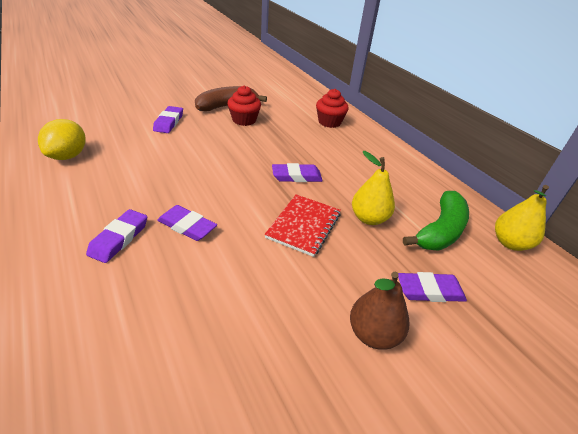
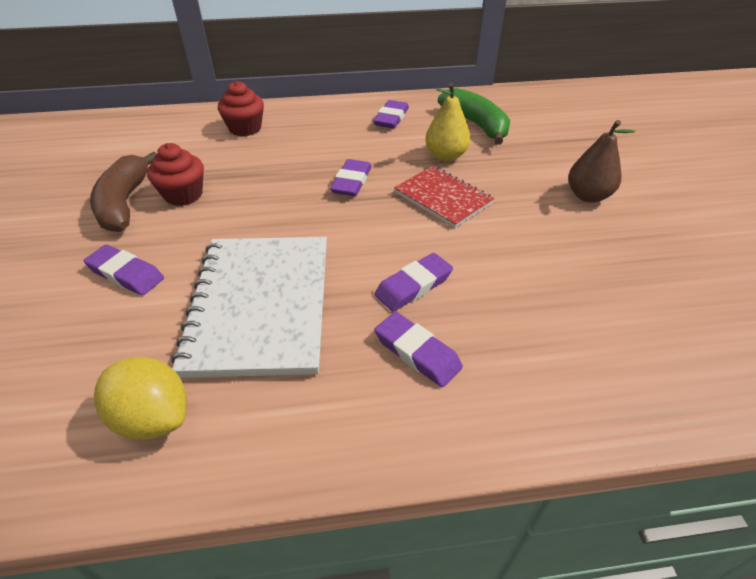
camera: 65 degrees left, 5 degrees up
purple eraser [398,272,467,302] -> purple eraser moved to [373,100,409,129]
yellow pear [495,185,549,251] -> none
none -> white notebook [171,237,327,378]

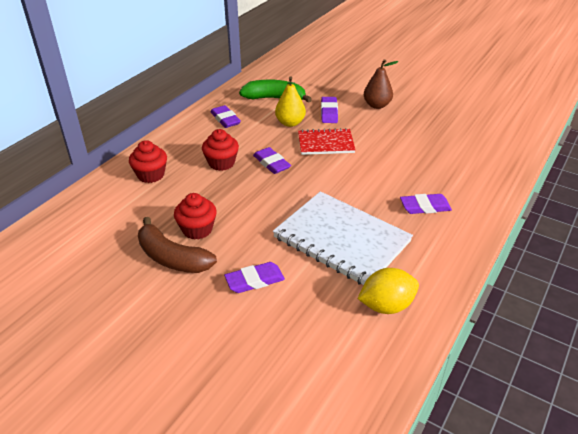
camera: 50 degrees left, 5 degrees down
purple eraser [374,253,453,312] -> purple eraser moved to [321,97,338,123]
none -> red cupcake [202,129,239,171]

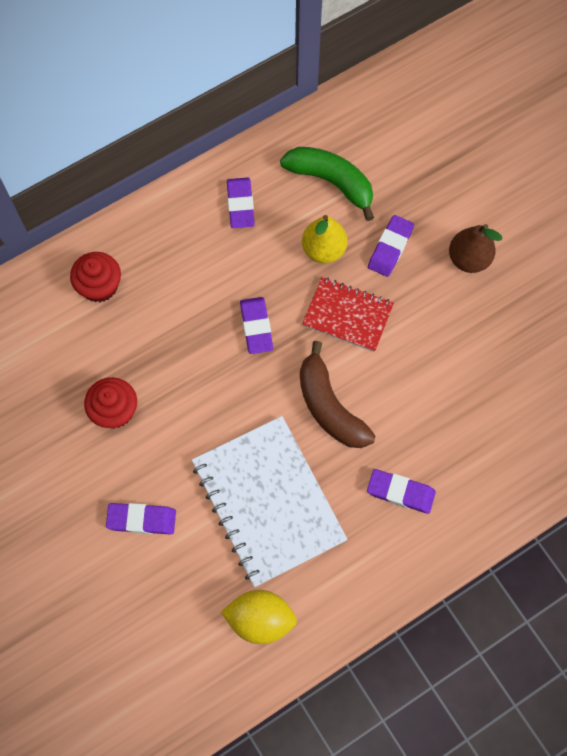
camera: 25 degrees right, 30 degrees up
brown banana [138,217,217,273] -> brown banana moved to [300,341,375,448]
red cupcake [202,129,239,171] -> none

